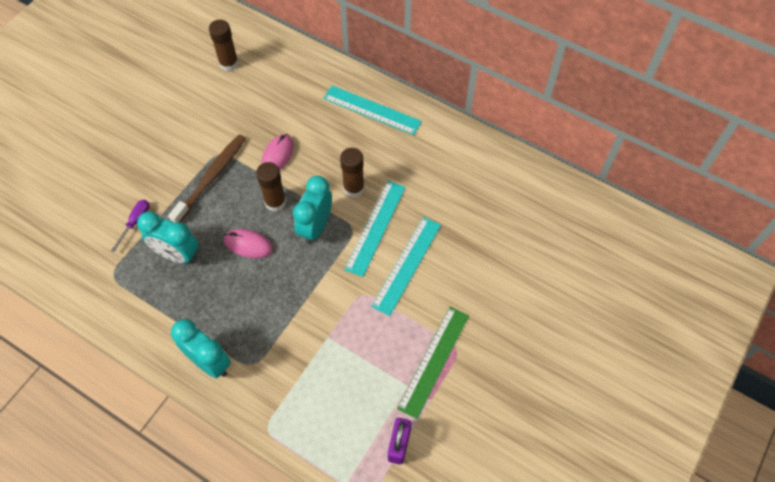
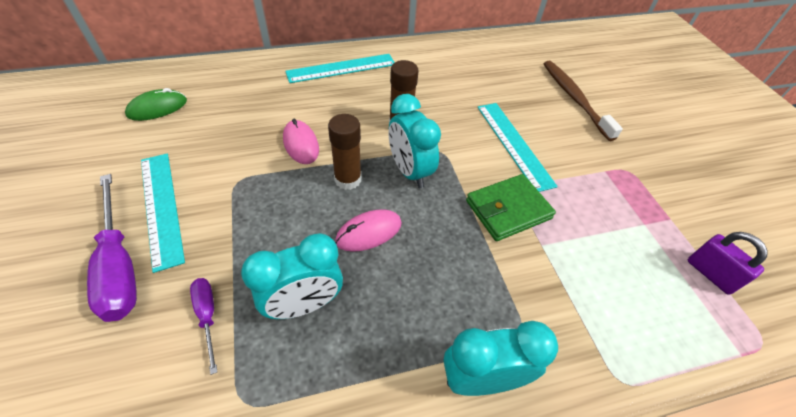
camera: 50 degrees left, 10 degrees down
brown toothbrush [168,134,246,223] -> brown toothbrush moved to [544,60,623,141]
brown glue stick [209,20,239,71] -> green mouse [125,88,187,121]
turquoise ruler [344,181,406,277] -> turquoise ruler moved to [141,154,185,273]
green ruler [397,307,469,419] -> none
none -> purple screwdriver [87,174,137,322]
none -> green wallet [466,174,556,241]

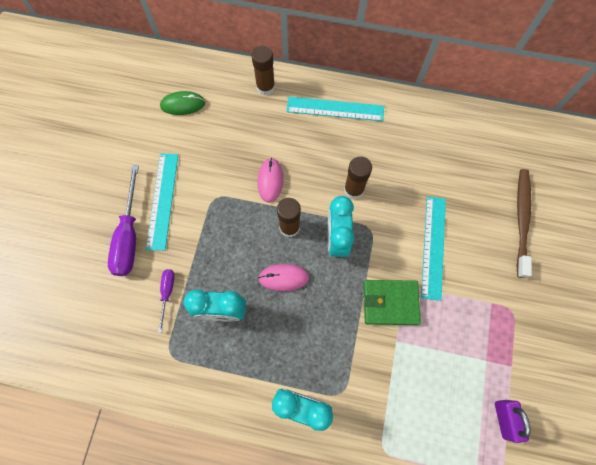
camera: 30 degrees right, 20 degrees up
none -> brown glue stick [252,46,275,95]

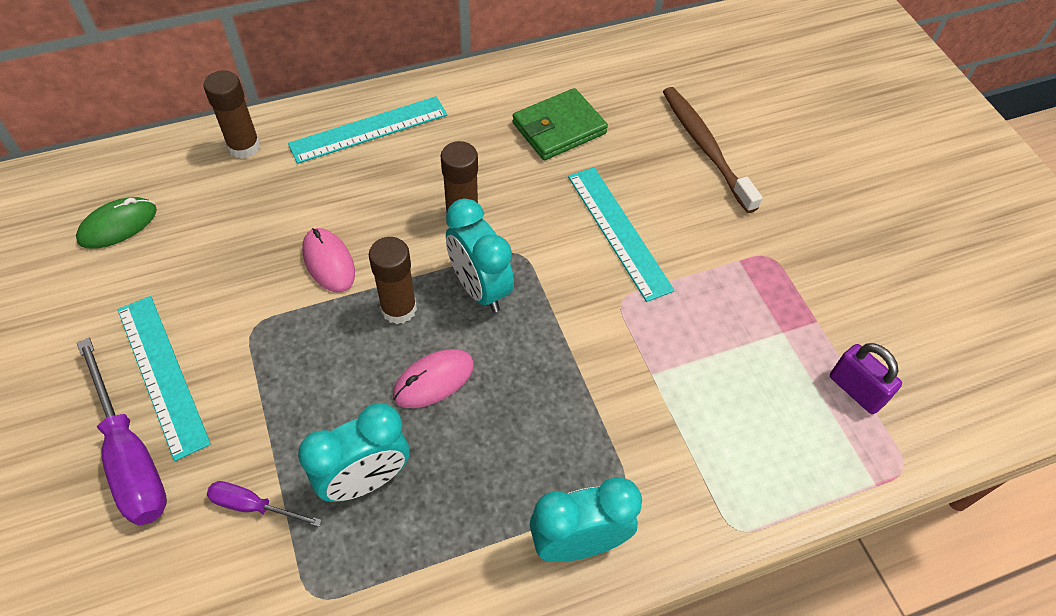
camera: 35 degrees left, 15 degrees down
purple screwdriver [158,269,175,333] -> purple screwdriver turned 45 degrees counterclockwise [207,481,322,527]
green wallet [364,280,421,325] -> green wallet moved to [512,88,608,160]

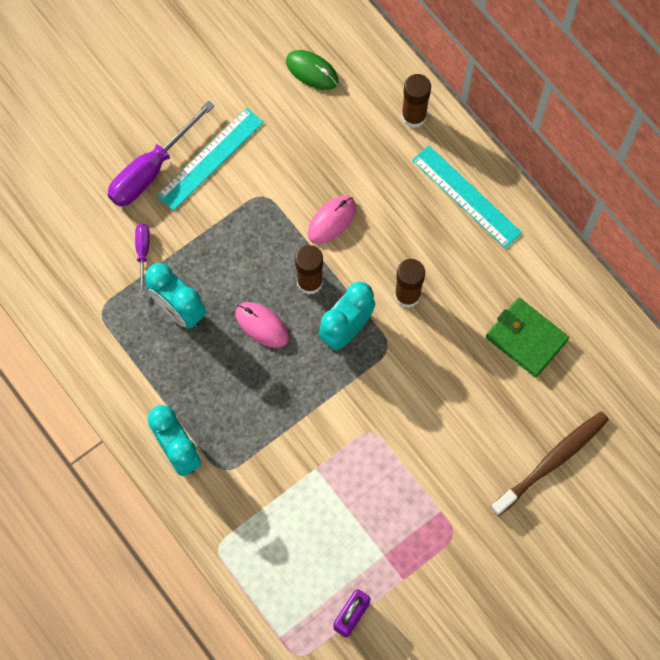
camera: 75 degrees right, 15 degrees up
turquoise ruler [568,167,675,302] -> none

